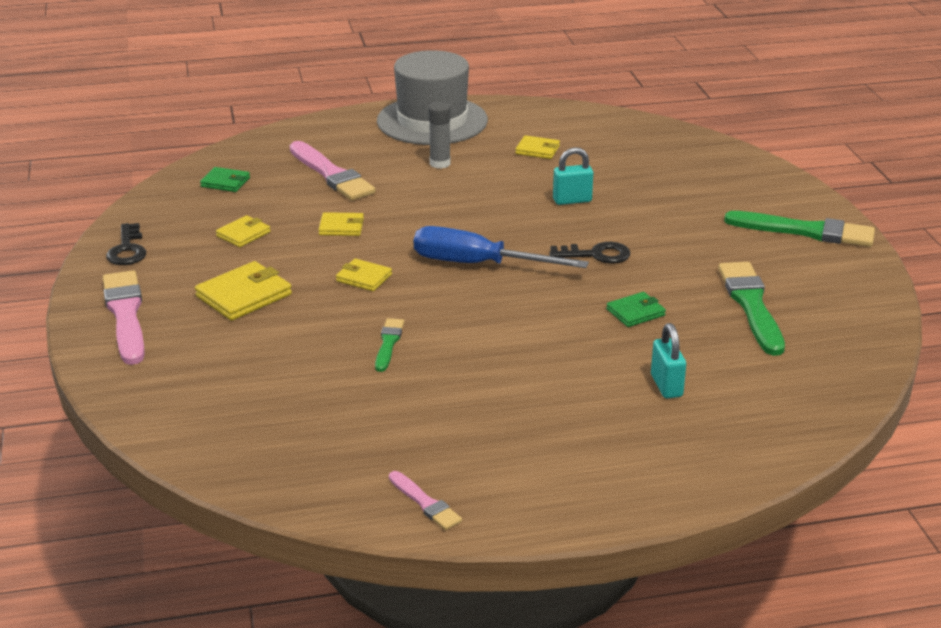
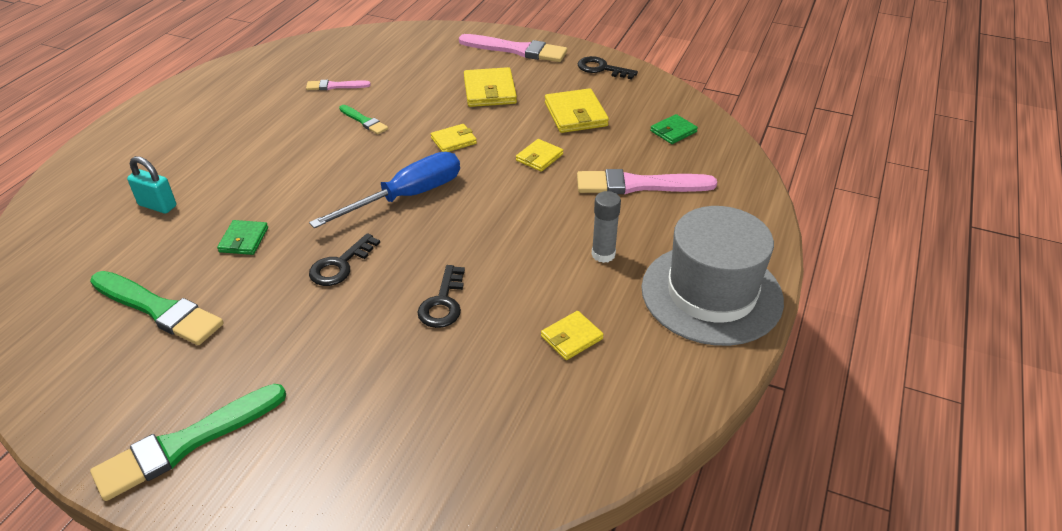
camera: 125 degrees right, 10 degrees up
yellow wallet [216,215,271,247] -> yellow wallet [545,88,609,133], size x1.65
pink brush [389,471,462,530] -> pink brush moved to [306,80,371,90]
turquoise padlock [553,147,593,205] -> black key [417,265,465,328]

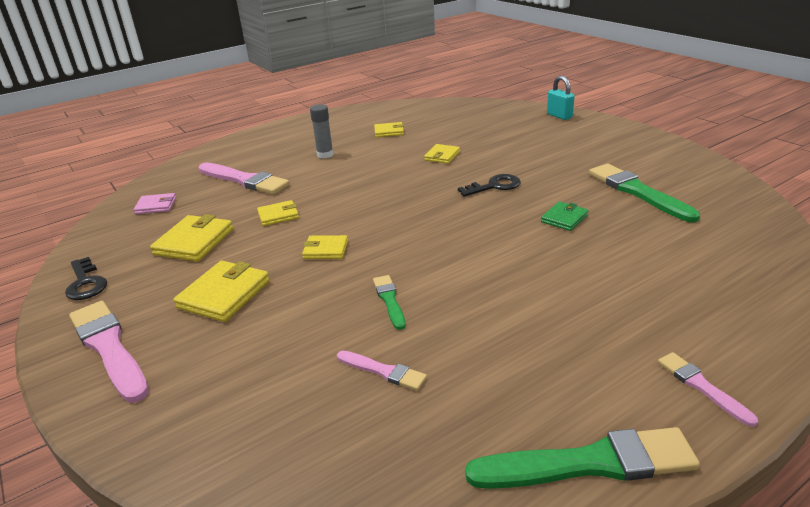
camera: 145 degrees left, 10 degrees down
green brush [90,384,286,501] -> green brush moved to [465,427,700,489]
turquoise padlock [127,156,176,214] -> turquoise padlock moved to [547,76,575,120]
blue screwdriver [309,152,460,228] -> none
black key [417,265,465,328] -> yellow wallet [424,144,460,164]
grey hat [642,206,784,346] -> none
green wallet [650,114,698,144] -> pink wallet [133,193,176,214]
none -> pink brush [658,352,758,427]

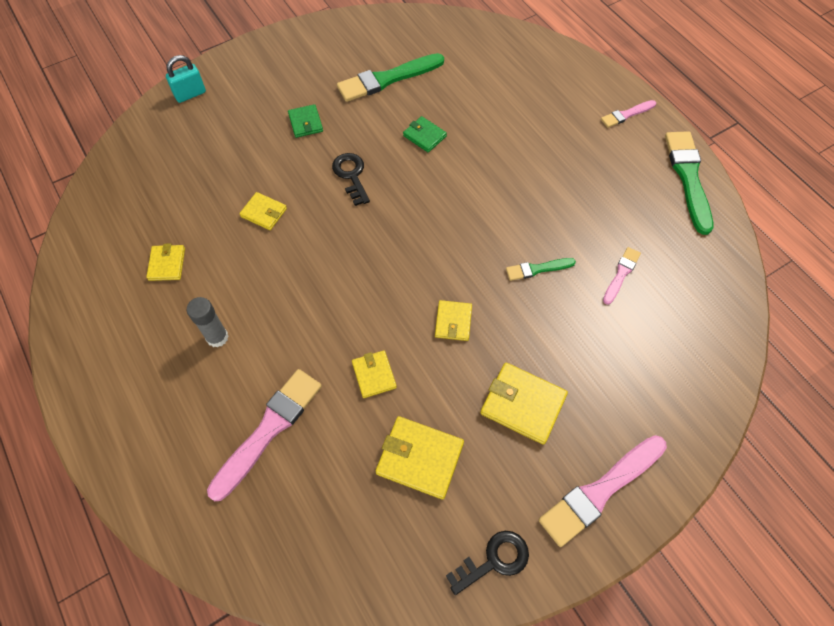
camera: 90 degrees left, 30 degrees up
pink wallet [133,193,176,214] -> none
none -> green wallet [288,104,323,138]

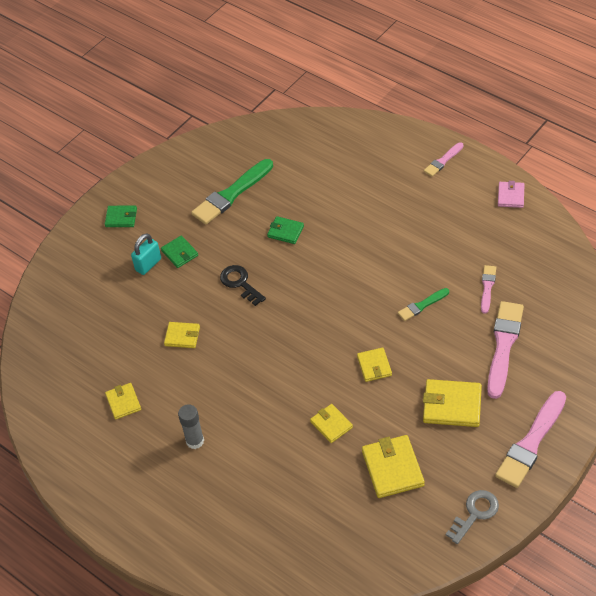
camera: 15 degrees left, 10 degrees down
turquoise padlock [166,55,206,103] -> turquoise padlock moved to [131,233,161,275]
pink brush [207,369,322,501] -> pink brush moved to [487,301,524,399]
yellow wallet [376,416,464,499] -> yellow wallet turned 75 degrees clockwise [362,435,425,498]
black key [446,531,529,595] -> grey key [446,490,499,544]
green brush [665,131,713,235] -> pink wallet [498,181,525,208]
none -> green wallet [105,206,137,227]

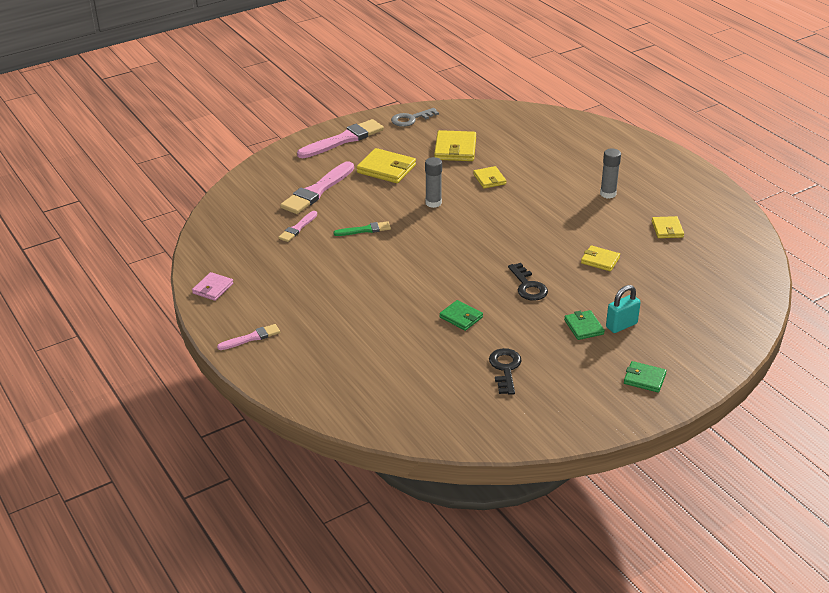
camera: 165 degrees left, 15 degrees down
green brush [191,159,273,225] -> black key [489,348,522,395]
yellow wallet [357,348,392,382] -> grey glue stick [425,157,442,208]

